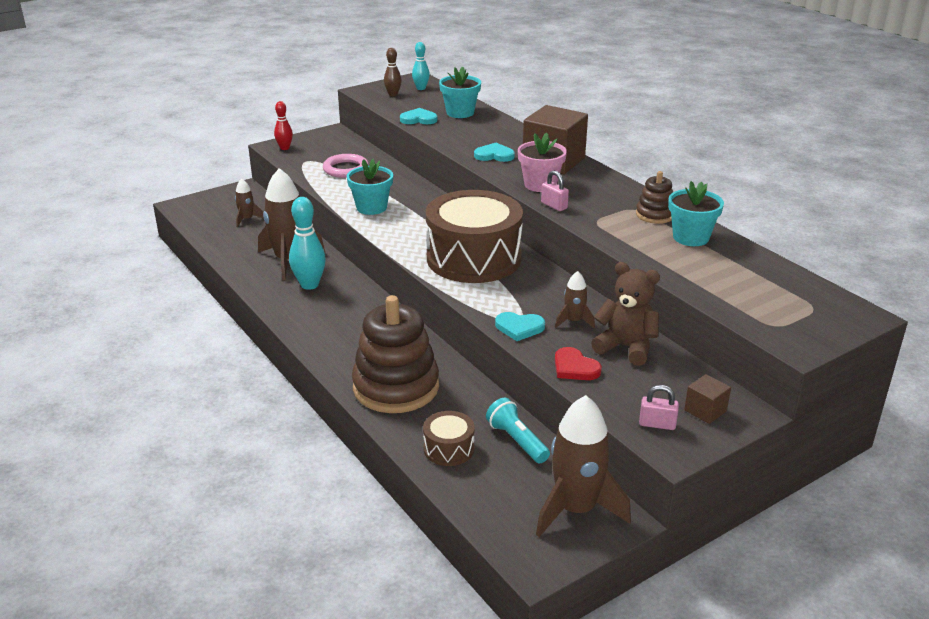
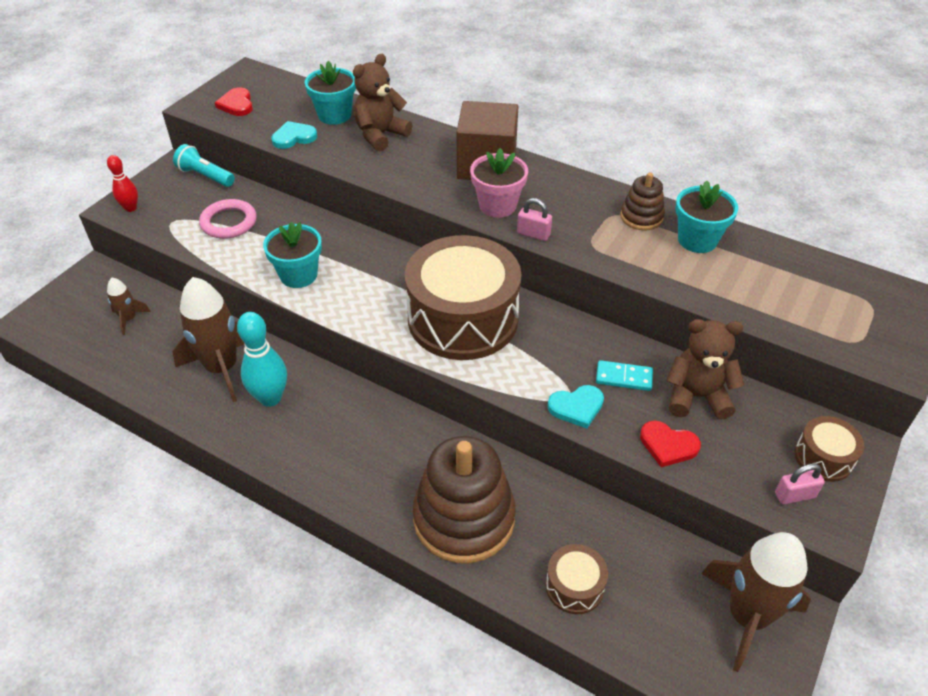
camera: 25 degrees left, 15 degrees up
brown bowling pin [384,48,402,96] -> red heart [215,87,253,116]
turquoise bowling pin [412,42,430,90] -> none
turquoise heart [474,143,515,162] -> none
turquoise flashlight [486,398,550,463] -> turquoise flashlight moved to [173,144,235,187]
brown rocket [555,271,595,328] -> turquoise domino [596,360,653,391]
brown cube [684,374,731,424] -> brown drum [795,416,864,482]
none -> brown teddy bear [353,54,412,151]

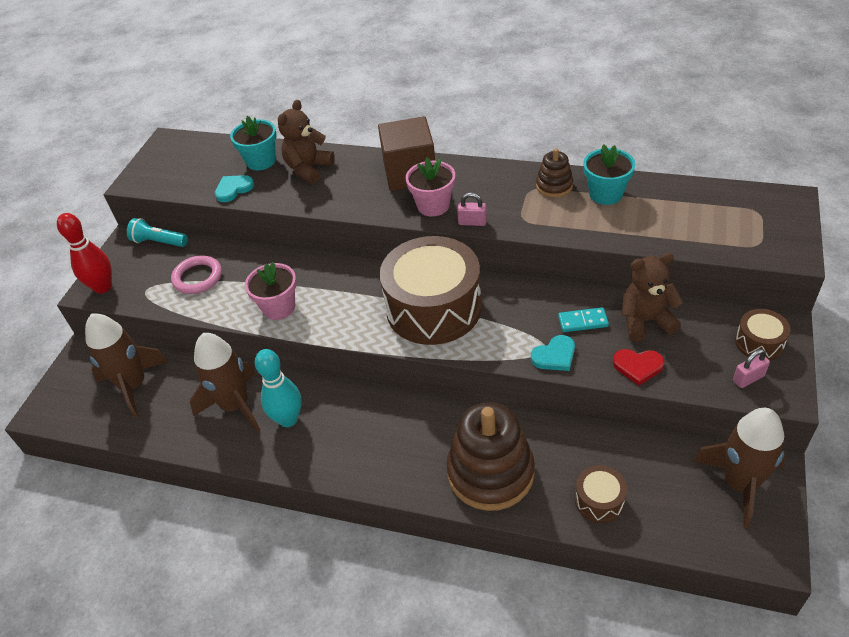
camera: 10 degrees left, 0 degrees up
red bowling pin [107,155,138,212] -> red bowling pin [57,213,112,294], size x1.67
brown rocket [107,278,151,335] -> brown rocket [85,313,168,418], size x2.07
red heart [215,87,253,116] -> none
turquoise flower pot [263,222,322,288] -> pink flower pot [245,262,297,320]

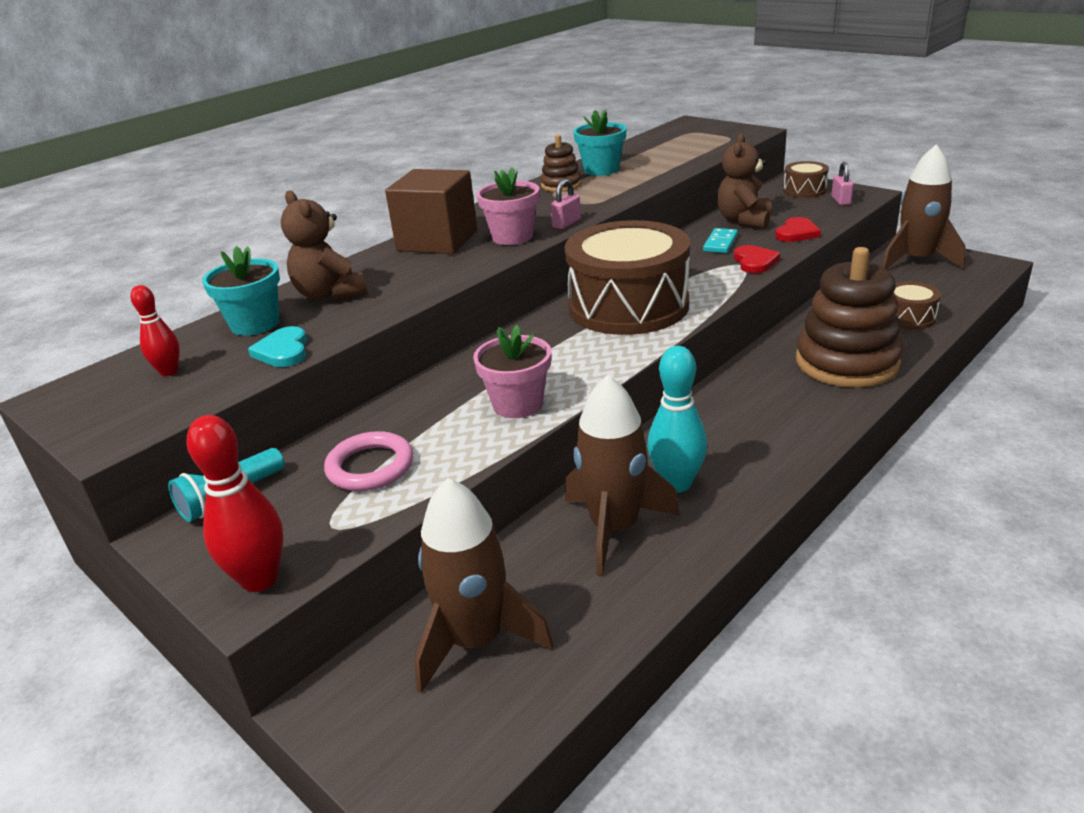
camera: 65 degrees left, 15 degrees down
turquoise heart [531,335,575,371] -> red heart [734,245,780,273]
none -> red bowling pin [130,285,180,376]

